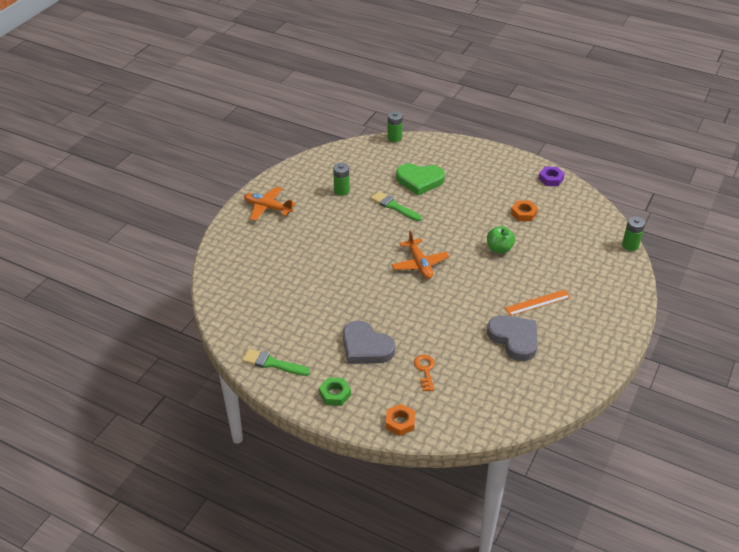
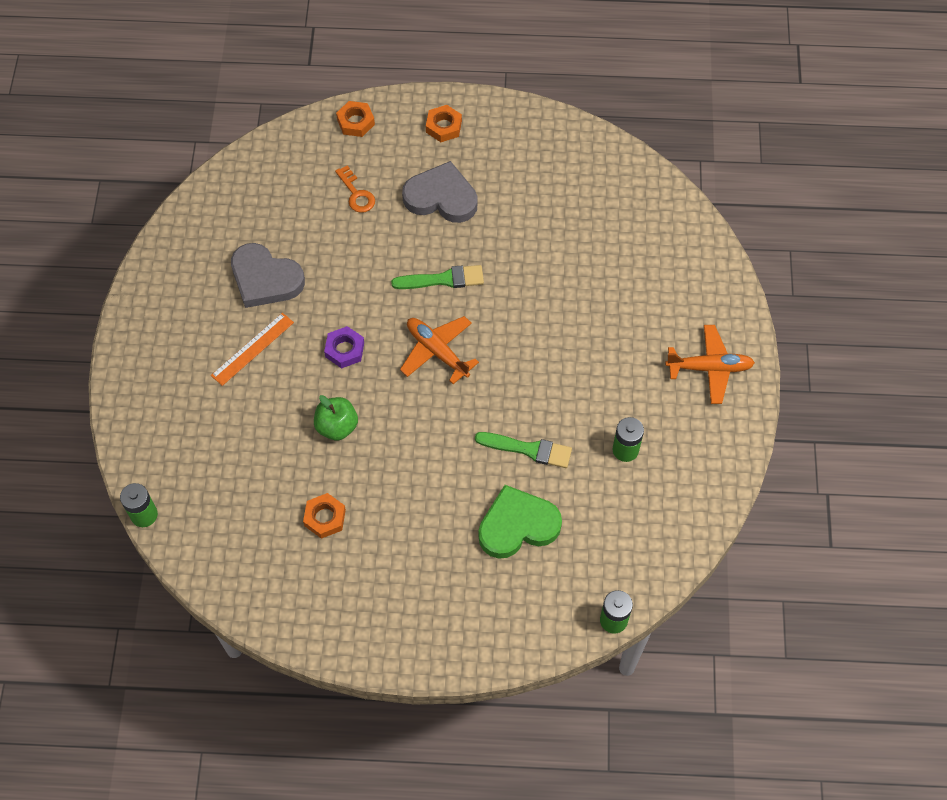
camera: 155 degrees right, 20 degrees up
green brush [242,349,310,376] -> green brush moved to [391,265,484,289]
green nut [319,377,351,406] -> orange nut [426,105,462,142]
purple nut [539,167,565,186] -> purple nut moved to [324,326,364,369]

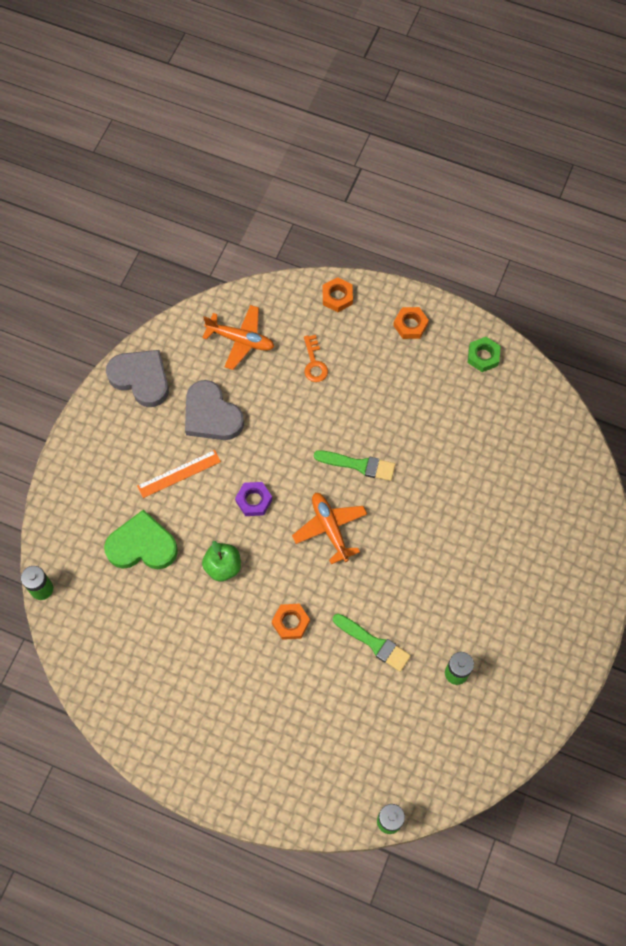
camera: 20 degrees right, 5 degrees up
orange nut [303,493,346,539] -> orange nut moved to [272,604,310,640]
grey heart [402,161,478,223] -> grey heart moved to [106,350,169,407]
green heart [478,485,562,559] -> green heart moved to [104,510,178,569]
orange plane [665,325,755,404] -> orange plane moved to [202,305,274,370]
none -> green nut [468,337,501,372]

